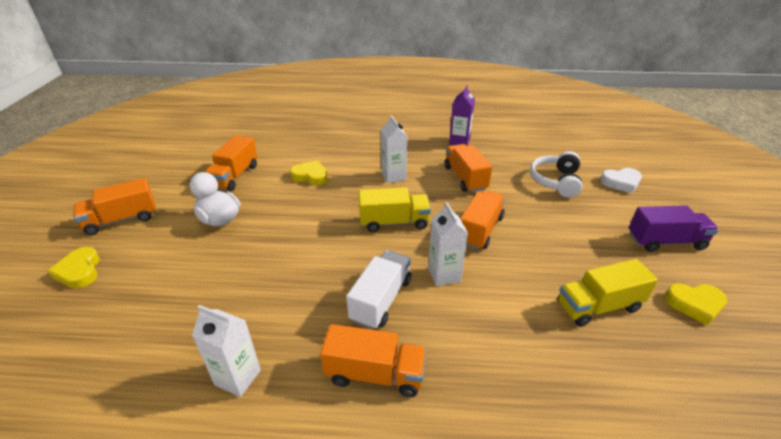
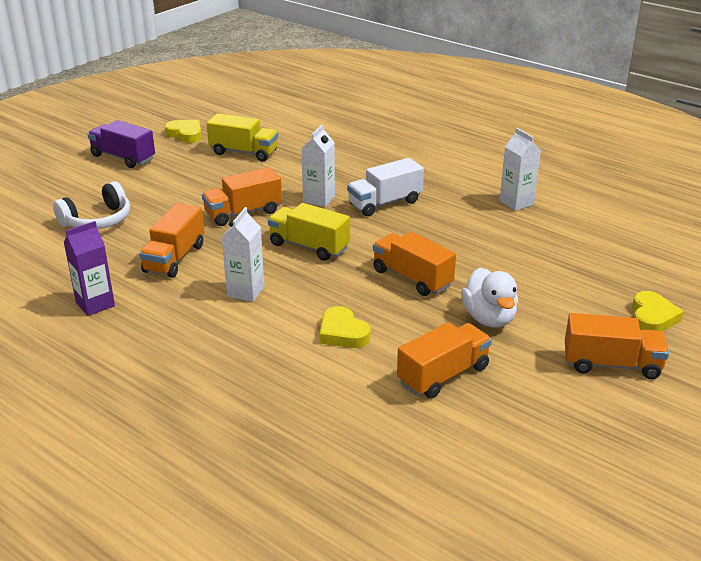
camera: 145 degrees left, 5 degrees down
orange truck [320,324,427,397] -> orange truck moved to [373,232,456,296]
white heart [600,168,642,193] -> none

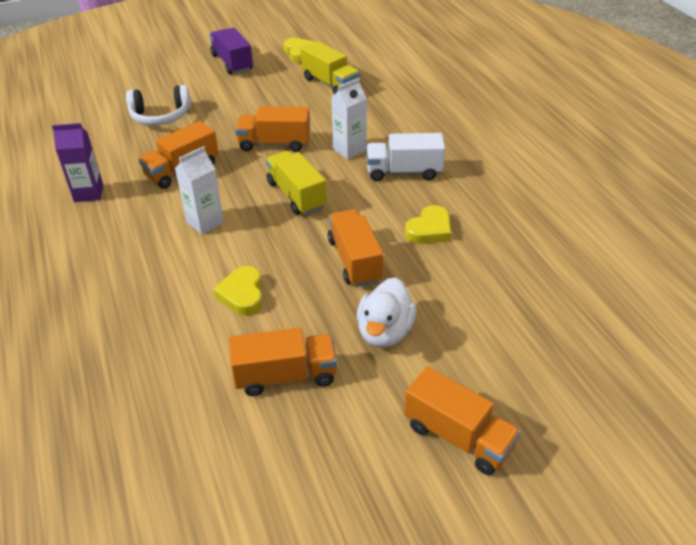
camera: 30 degrees right, 10 degrees up
white carton [500,128,541,211] -> none
yellow heart [632,291,684,332] -> yellow heart moved to [405,205,451,244]

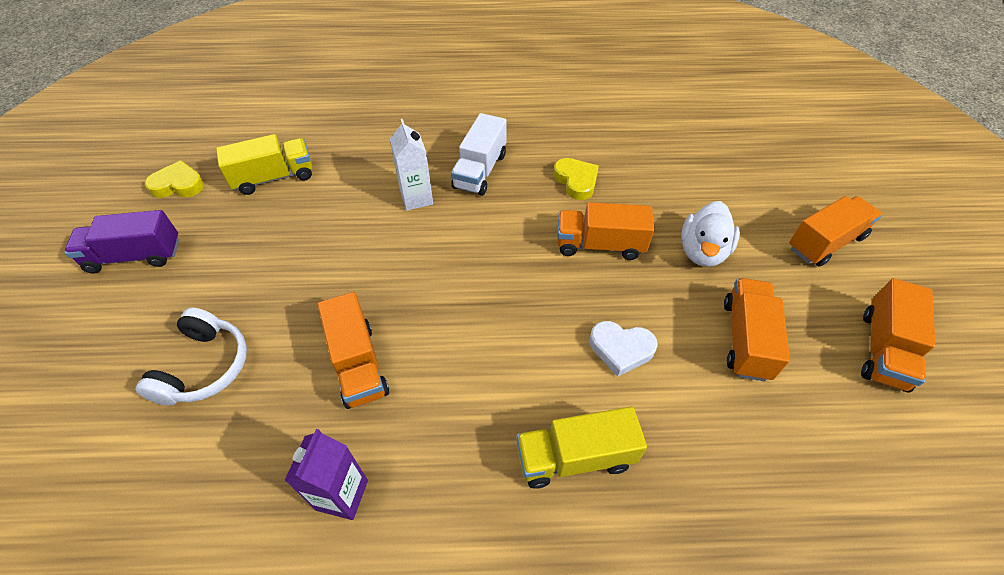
camera: 70 degrees left, 10 degrees up
white carton [175,146,224,234] -> none
yellow heart [213,266,263,316] -> white heart [590,321,658,377]
orange truck [235,107,310,152] -> orange truck moved to [861,278,936,393]
yellow truck [266,151,327,215] -> yellow truck moved to [516,407,647,489]
white duck [357,277,417,347] -> white duck turned 75 degrees clockwise [681,201,740,267]

